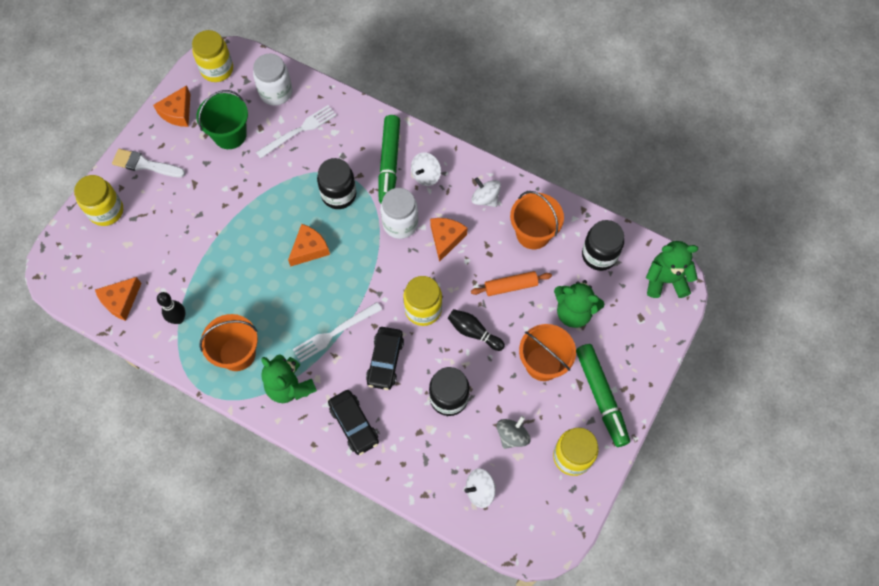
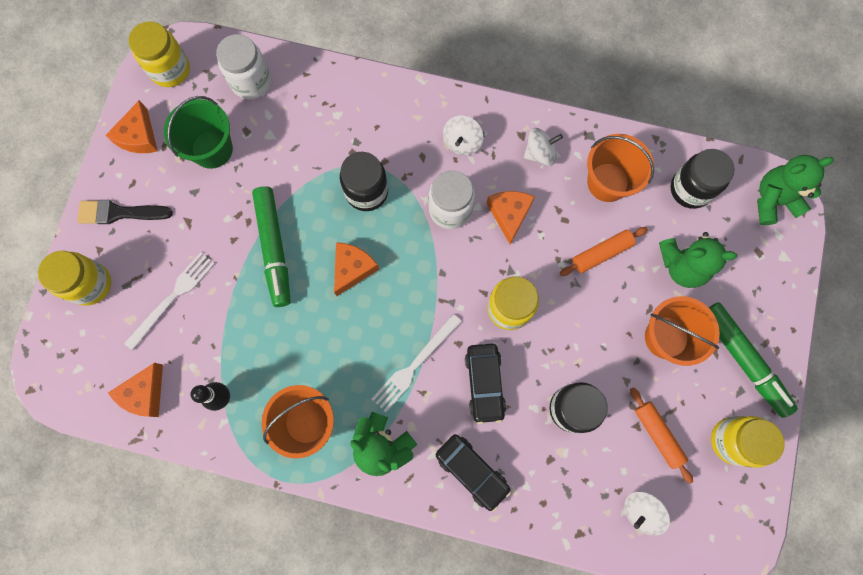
camera: 15 degrees left, 10 degrees up
white brush [112,149,185,177] -> black brush [77,200,173,224]
white fork [256,105,337,159] -> white fork moved to [124,252,215,350]
green marker [378,115,400,203] -> green marker moved to [252,186,291,307]
black bowling pin [448,309,505,351] -> none
white spinning top [472,177,501,207] -> white spinning top turned 135 degrees clockwise [524,128,563,166]
grey spinning top [497,416,530,449] -> orange rolling pin [630,387,693,484]

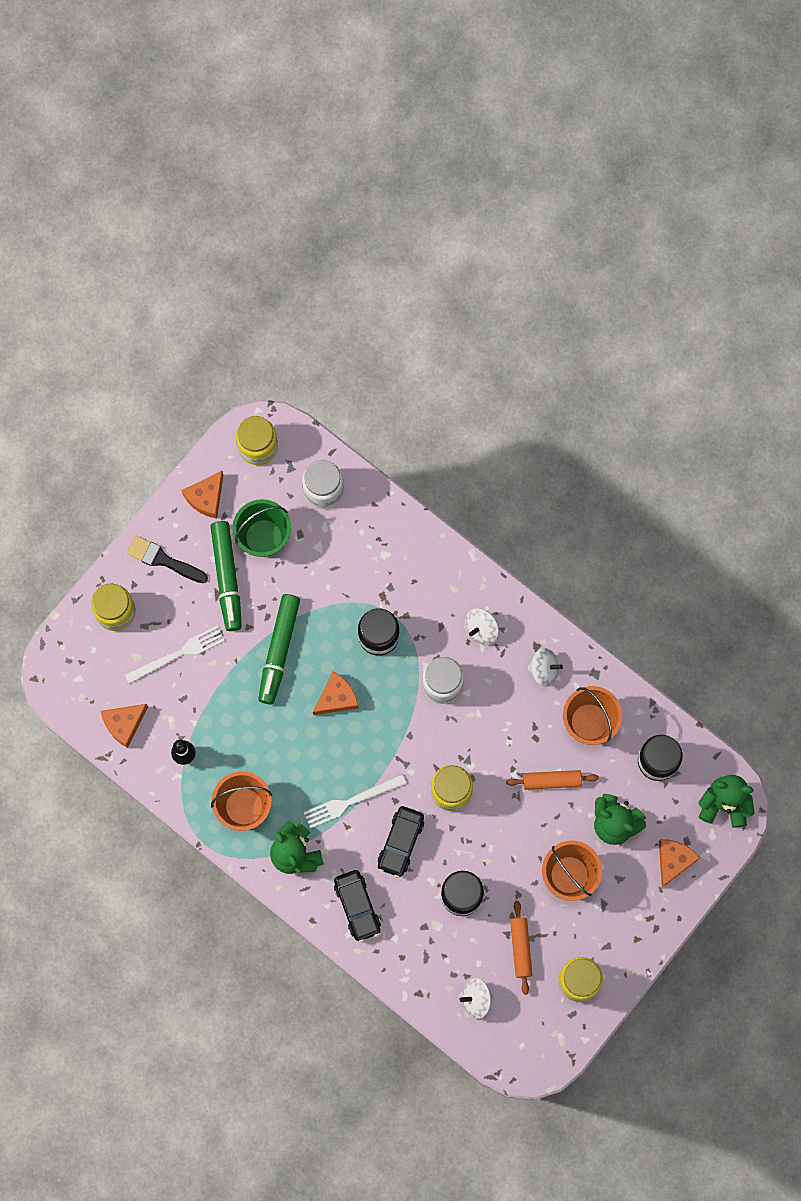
camera: 25 degrees right, 0 degrees up
orange cheese [486,191,535,244] -> orange cheese moved to [659,839,700,887]
green marker [708,302,798,418] -> green marker moved to [210,521,242,631]

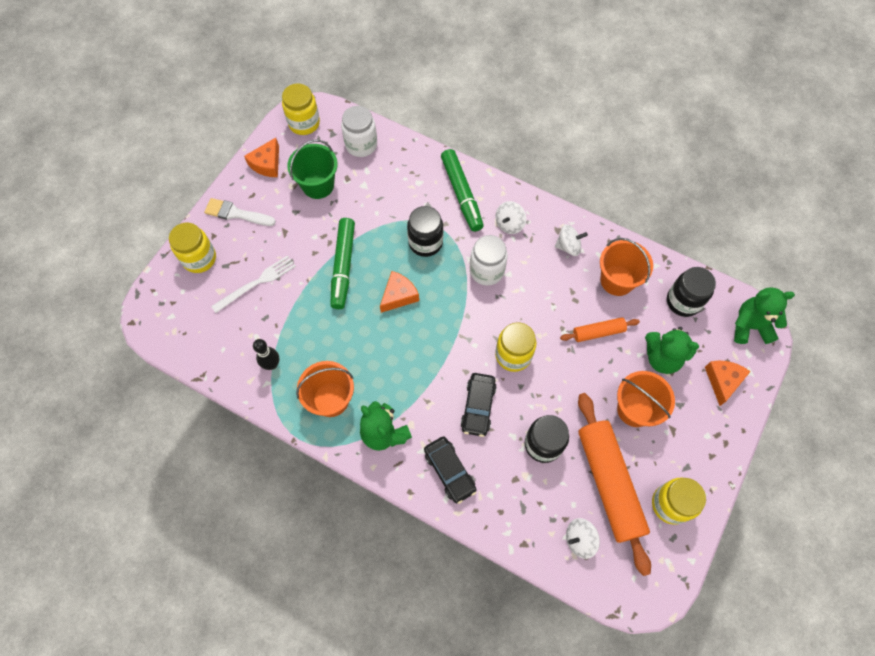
camera: 10 degrees left, 10 degrees down
orange cheese [101,704,148,748] -> none
black brush [126,536,208,583] -> white brush [204,198,276,226]
green marker [210,521,242,631] -> green marker moved to [441,149,484,231]
white fork [304,774,406,829] -> none
orange rolling pin [510,901,533,995] -> orange rolling pin [578,393,651,576], size x2.06

